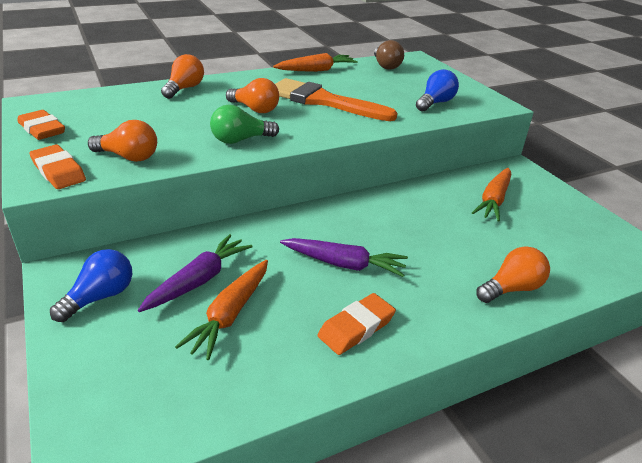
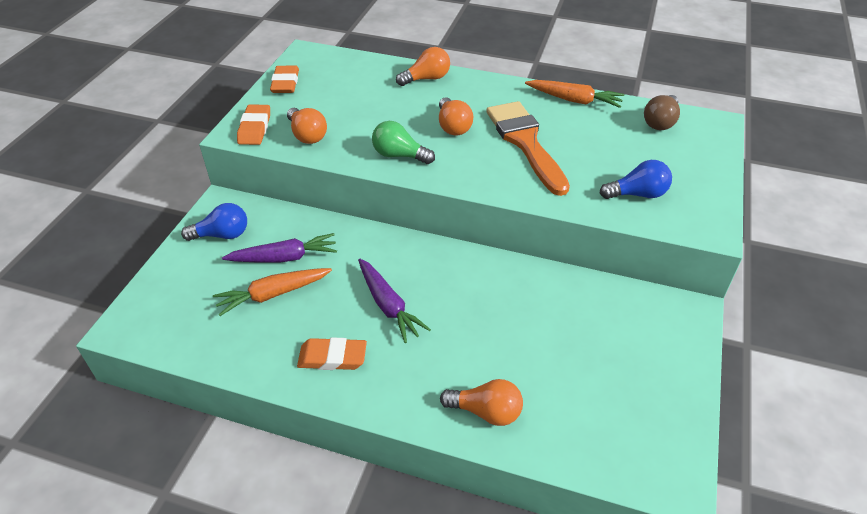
camera: 45 degrees right, 10 degrees up
orange carrot [472,168,511,222] -> none

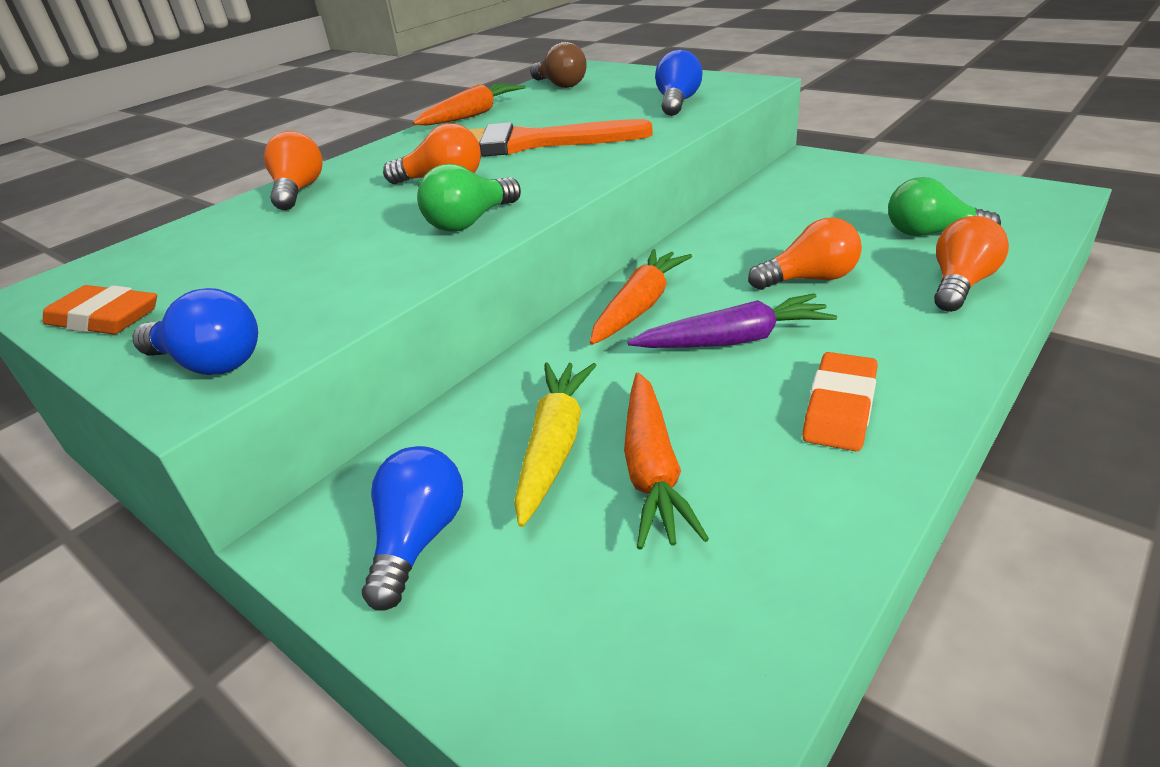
camera: 65 degrees left, 10 degrees down
purple carrot [222,233,337,262] -> yellow carrot [514,362,597,527]
orange eraser [237,104,270,145] -> blue light bulb [133,288,258,375]
orange light bulb [287,108,327,144] -> orange light bulb moved to [748,217,862,290]
none -> orange carrot [590,249,692,345]
none -> green light bulb [888,177,1001,236]

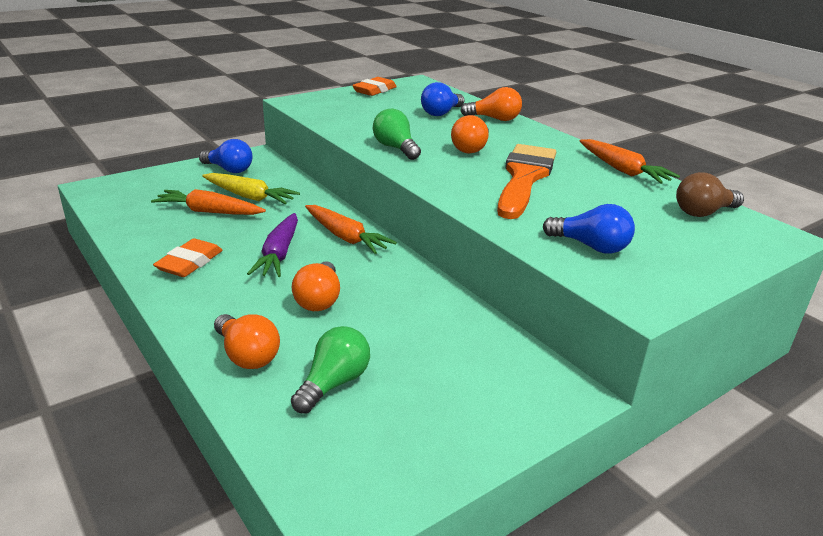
camera: 100 degrees right, 5 degrees down
blue light bulb [133,288,258,375] -> blue light bulb moved to [421,82,465,116]
orange eraser [802,352,878,451] -> orange eraser turned 75 degrees clockwise [153,238,223,277]

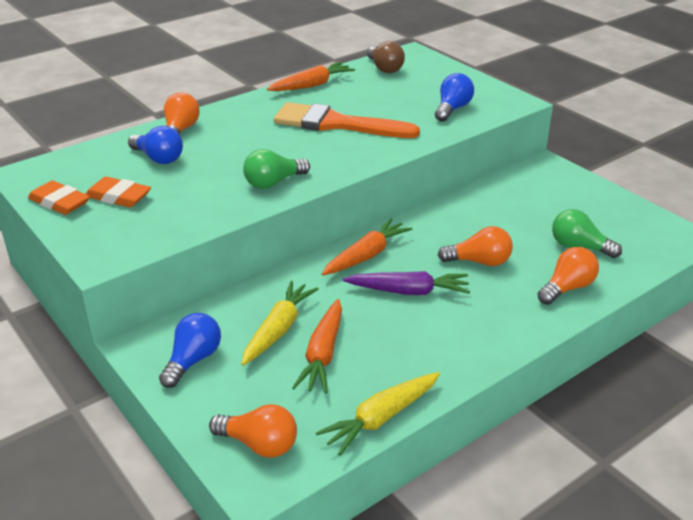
camera: 90 degrees left, 5 degrees up
orange eraser [153,238,223,277] -> orange eraser moved to [86,177,151,207]
orange light bulb [451,115,489,153] -> orange light bulb moved to [209,404,297,458]
none -> yellow carrot [316,372,440,456]

